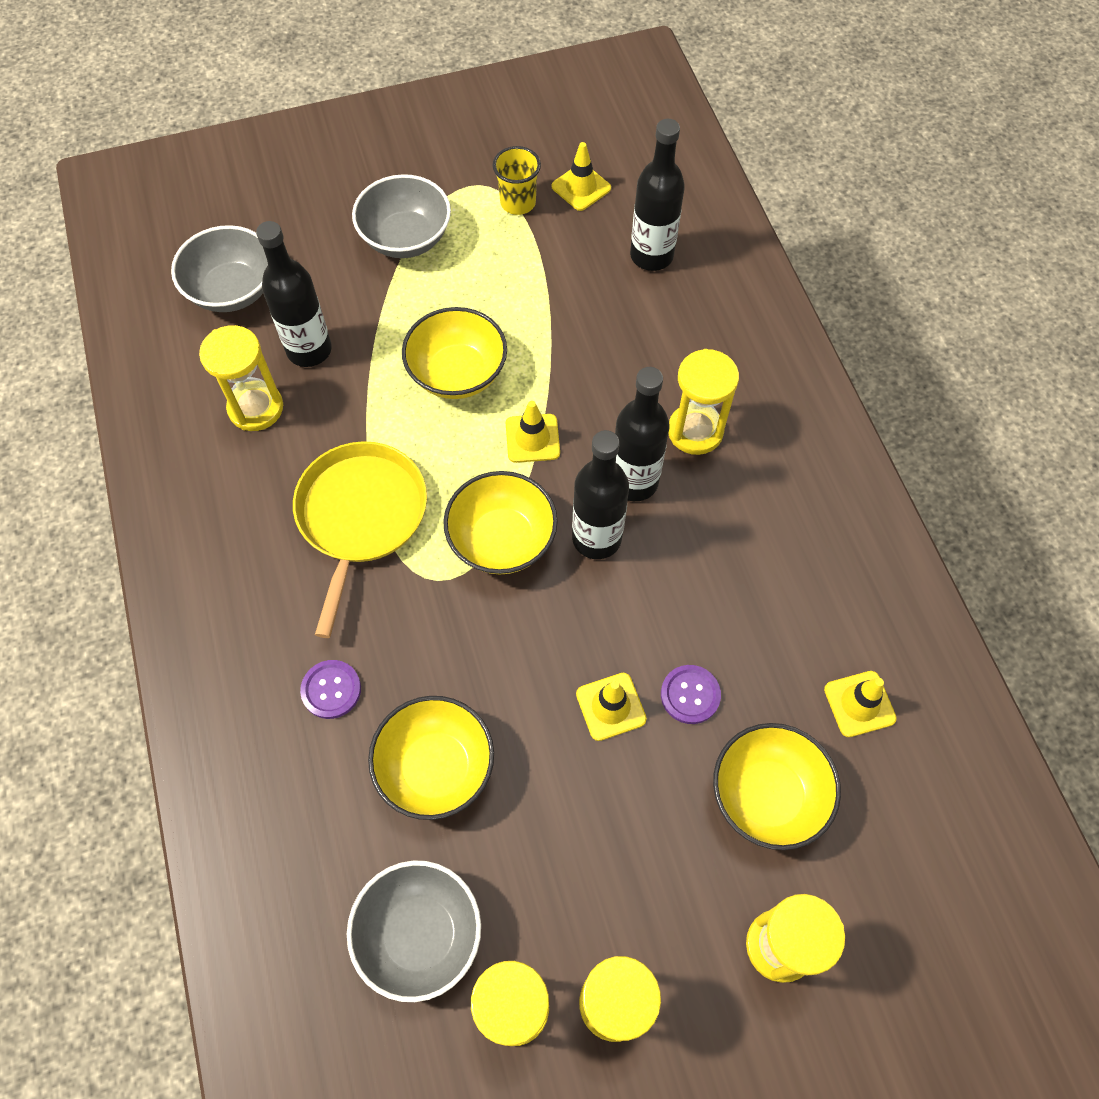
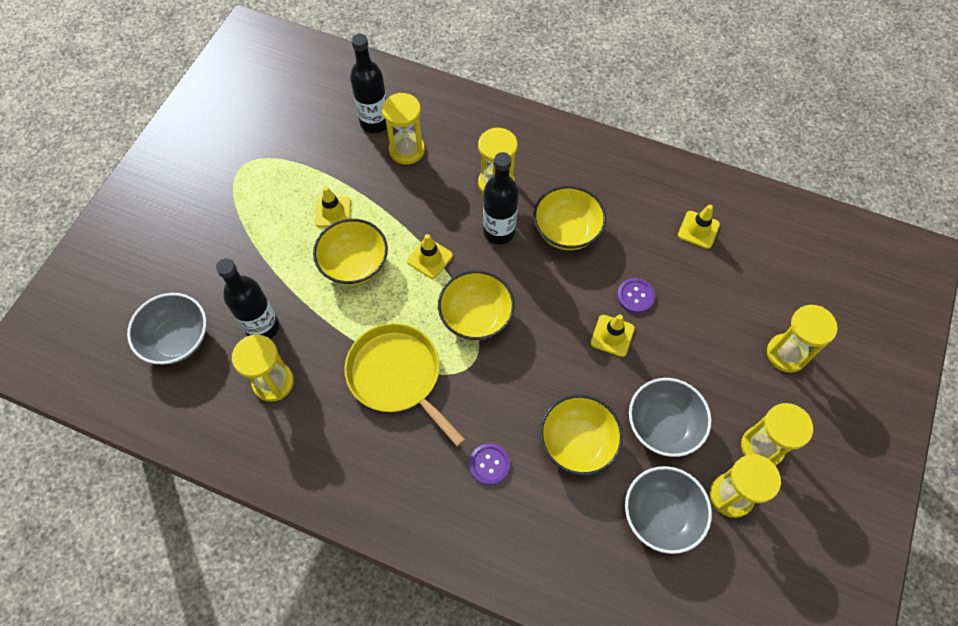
camera: 50 degrees left, 0 degrees up
grey bowl [352,174,451,258] -> grey bowl moved to [629,378,711,457]
yellow cup [493,146,541,215] -> none
yellow traffic cone [551,142,611,211] -> yellow traffic cone moved to [315,186,351,228]
black bottle [572,430,629,559] -> none
yellow bowl [713,723,841,850] -> yellow bowl moved to [533,186,606,250]
none -> yellow hourglass [382,93,425,164]

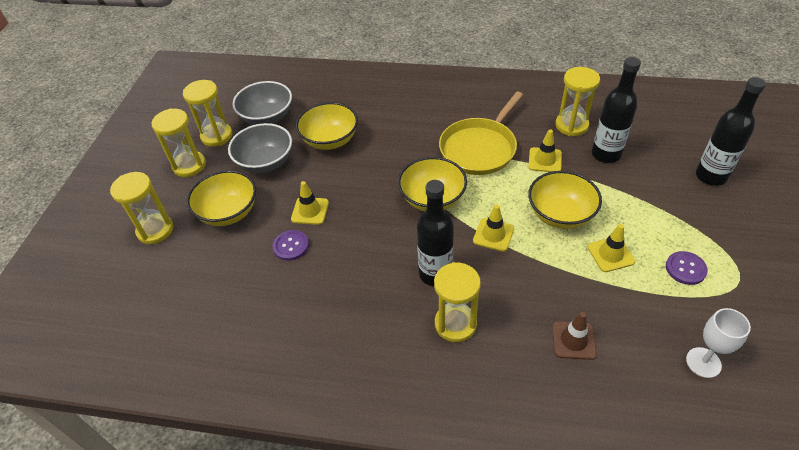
camera: 170 degrees right, 15 degrees down
grey bowl [127,293,206,364] -> none
yellow pan [345,323,465,447] -> yellow pan turned 90 degrees clockwise [439,91,523,175]
black bottle [350,34,387,134] -> black bottle moved to [696,77,766,186]
yellow hourglass [382,93,425,164] -> brown traffic cone [552,312,597,360]
purple button [469,444,510,485] -> purple button moved to [666,251,708,285]
yellow bowl [533,186,606,250] -> yellow bowl moved to [187,170,256,226]
yellow traffic cone [678,205,720,249] -> yellow traffic cone moved to [528,129,562,172]
none -> white goblet [686,308,751,378]

